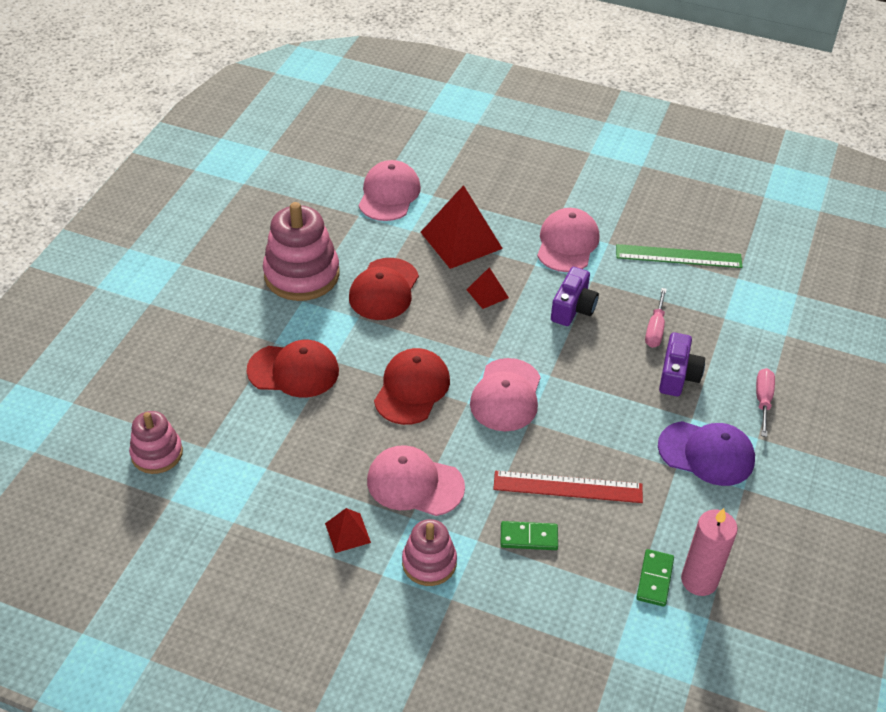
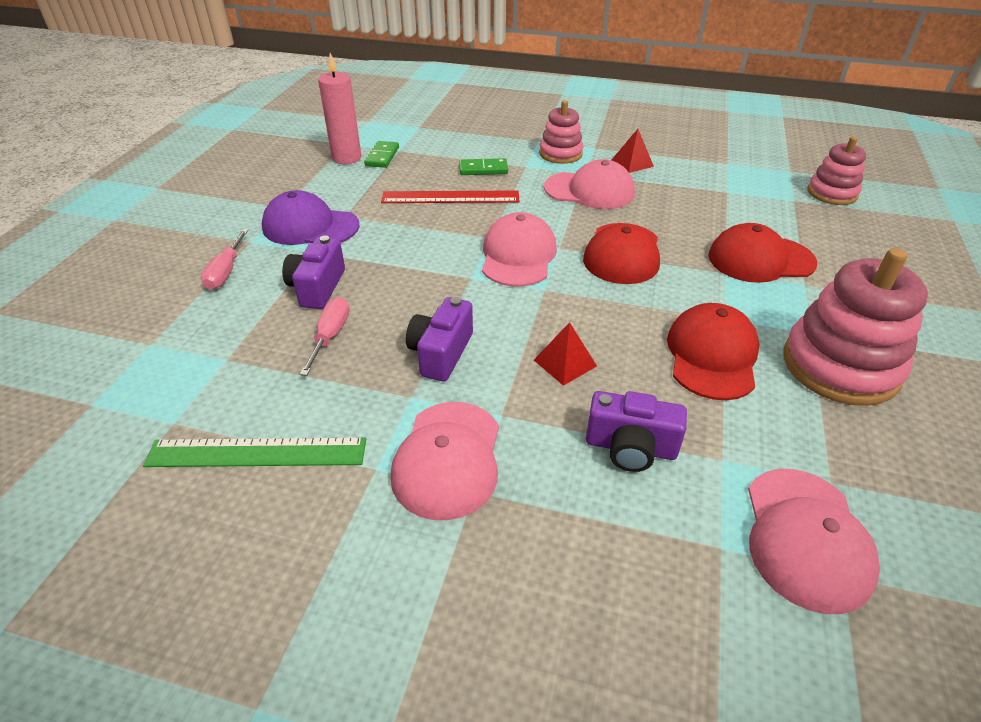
camera: 175 degrees right, 5 degrees down
red pyramid [421,185,503,269] -> purple camera [586,391,687,472]

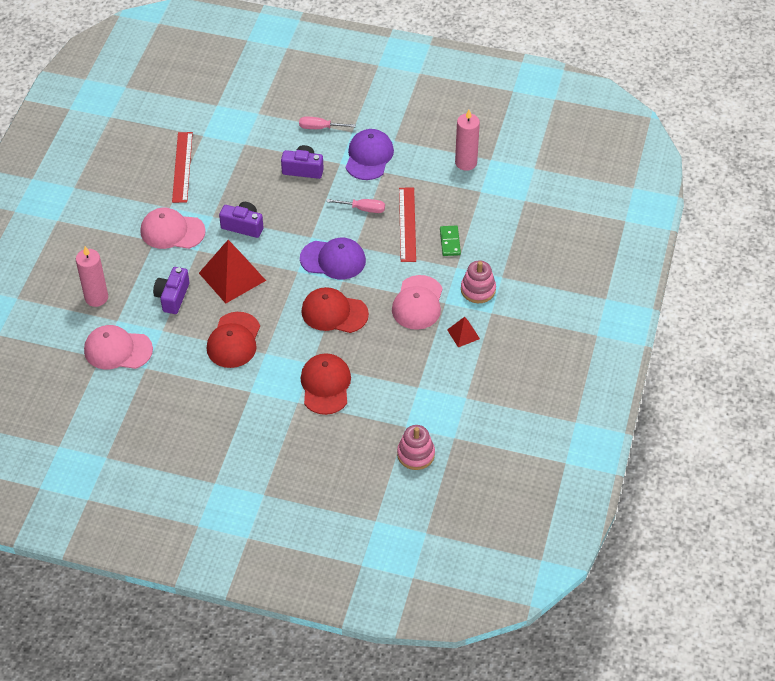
camera: 90 degrees right, 10 degrees up
green ruler [143,438,366,467] -> red ruler [172,132,193,203]
pink screwdriver [300,297,350,376] -> pink screwdriver moved to [327,199,385,213]
green domino [364,141,399,168] -> none
pink cap [482,212,557,287] -> purple cap [300,238,366,280]
red pyramid [534,322,597,386] -> red pyramid [199,240,266,303], size x2.03
red cap [667,303,759,400] -> red cap turned 90 degrees clockwise [207,312,260,368]
pink stacking toy [783,248,928,406] -> none
none -> pink candle [76,246,108,307]

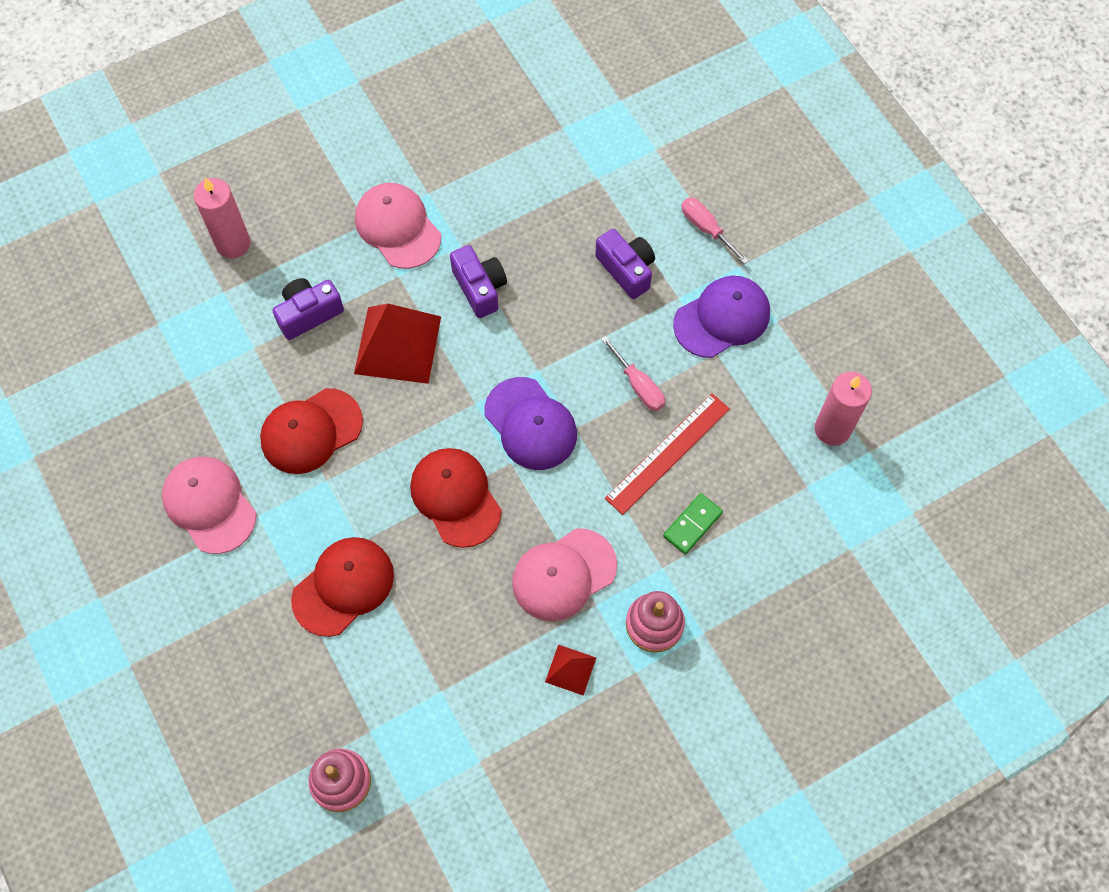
camera: 45 degrees right, 15 degrees up
pink cap [84,325,153,369] -> pink cap moved to [162,457,256,554]
red ruler [172,132,193,203] -> none

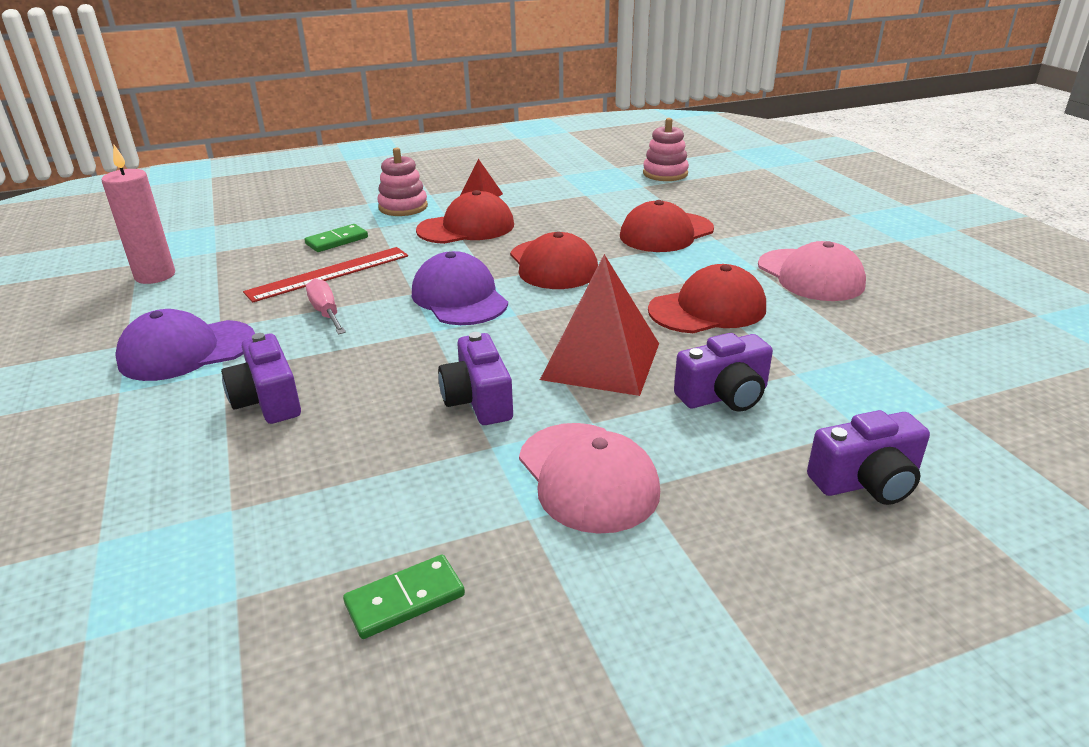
camera: 170 degrees left, 35 degrees down
pink candle [194,178,250,259] -> purple camera [807,410,930,505]
pink cap [512,528,617,621] -> red cap [416,190,514,244]
pink screwdriver [681,197,749,264] -> none
none -> green domino [343,555,465,639]

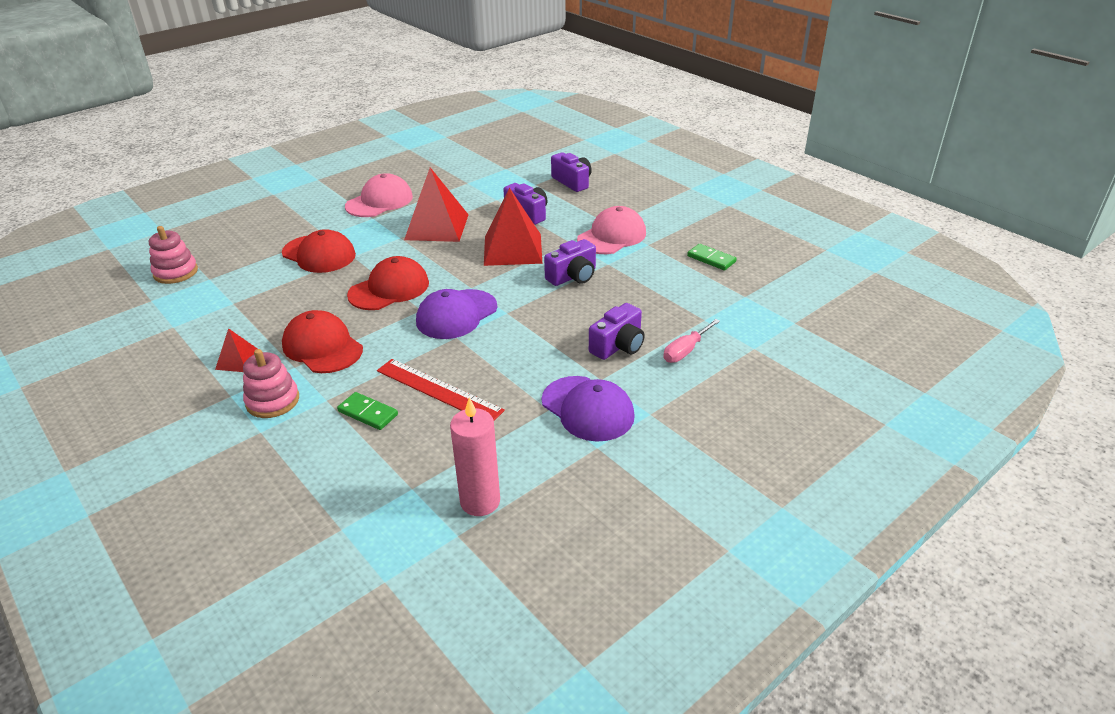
camera: 110 degrees left, 5 degrees up
pink screwdriver [306,278,346,334] -> pink screwdriver moved to [663,319,720,363]
red cap [648,264,766,333] -> red pyramid [404,168,469,242]

